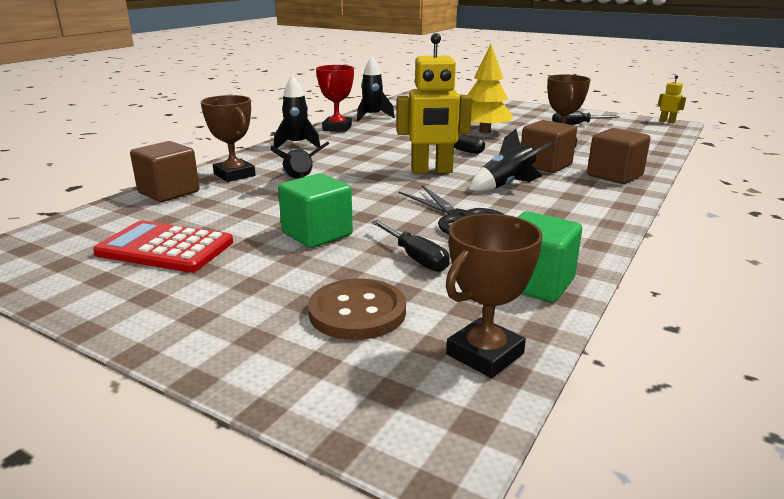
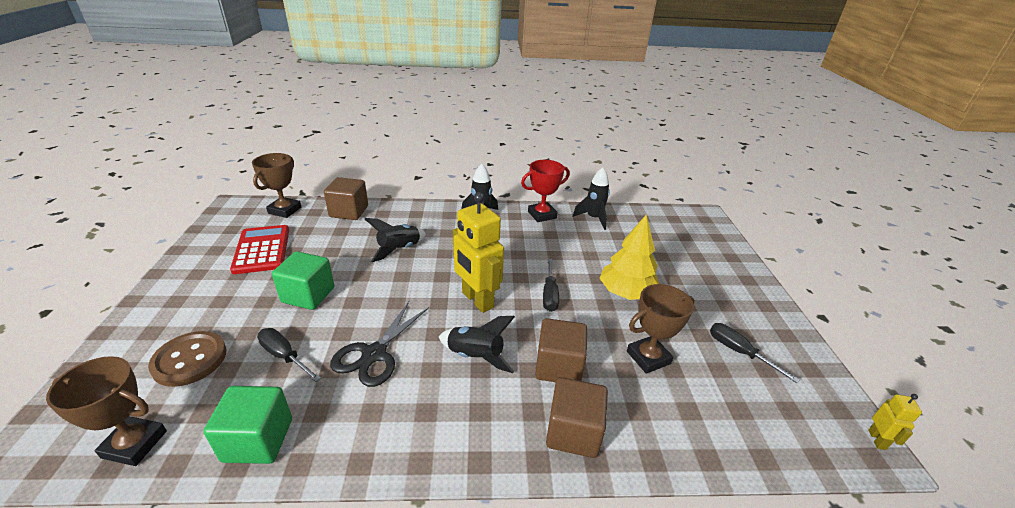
camera: 55 degrees right, 10 degrees up
brown trophy [200,95,256,182] -> brown trophy moved to [252,153,301,218]
black screwdriver [371,220,450,272] -> black screwdriver turned 105 degrees clockwise [257,328,321,382]

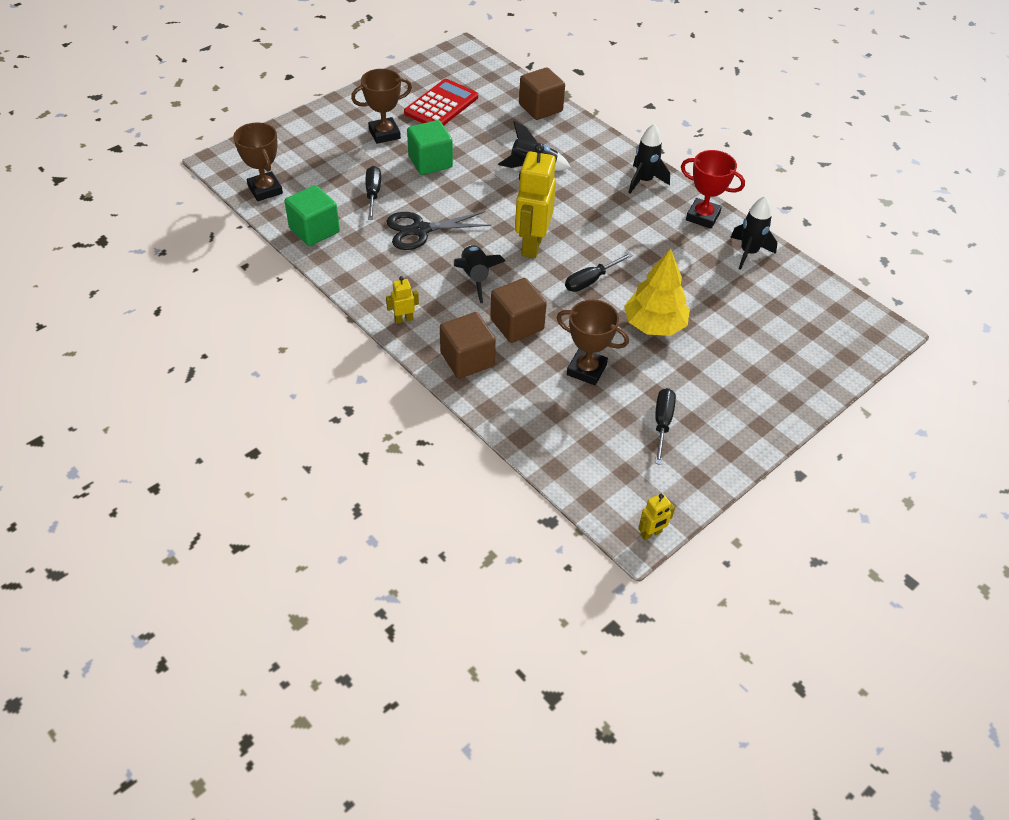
camera: 50 degrees right, 15 degrees up
brown button [148,331,227,387] -> none
brown trophy [252,153,301,218] -> brown trophy moved to [351,69,412,144]
none -> yellow robot [386,276,419,324]

